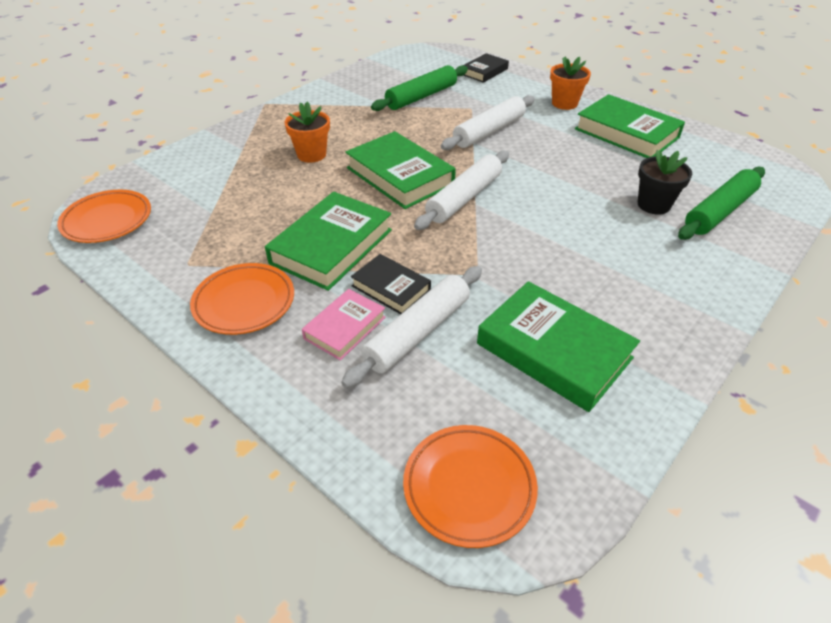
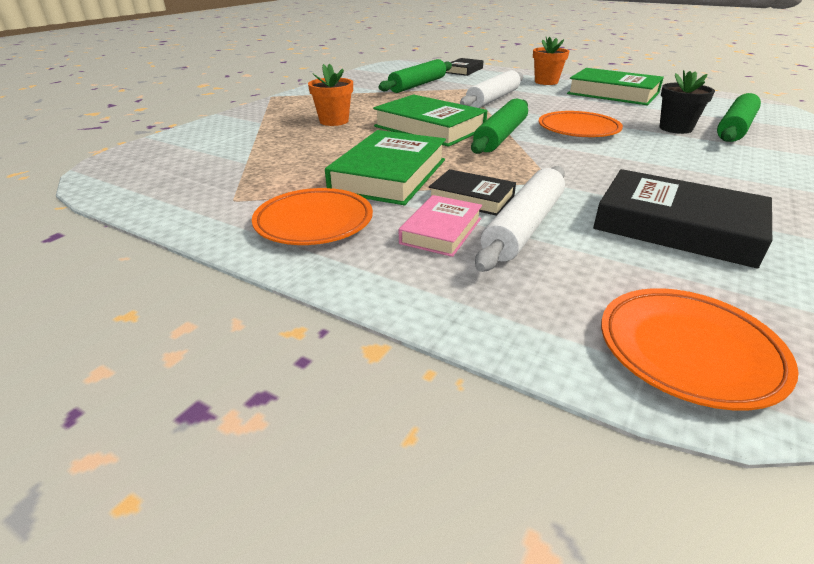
camera: 10 degrees left, 10 degrees down
orange plate [57,190,151,243] -> orange plate moved to [539,111,623,137]
white rolling pin [414,151,509,230] -> green rolling pin [471,99,528,154]
green book [477,281,640,412] -> black book [593,169,772,269]

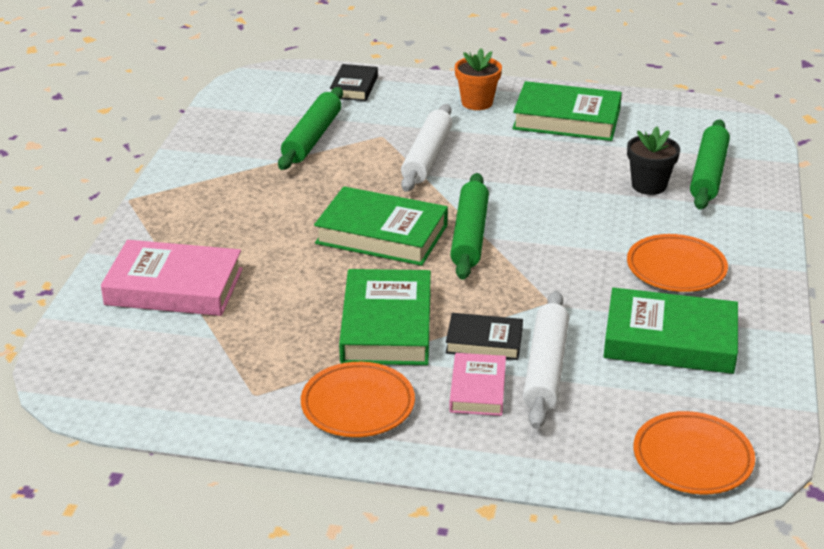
camera: 20 degrees left, 0 degrees up
orange flower pot [308,64,353,126] -> none
orange plate [539,111,623,137] -> orange plate moved to [627,234,728,292]
black book [593,169,772,269] -> green book [603,287,738,374]
none -> pink book [101,240,243,316]

